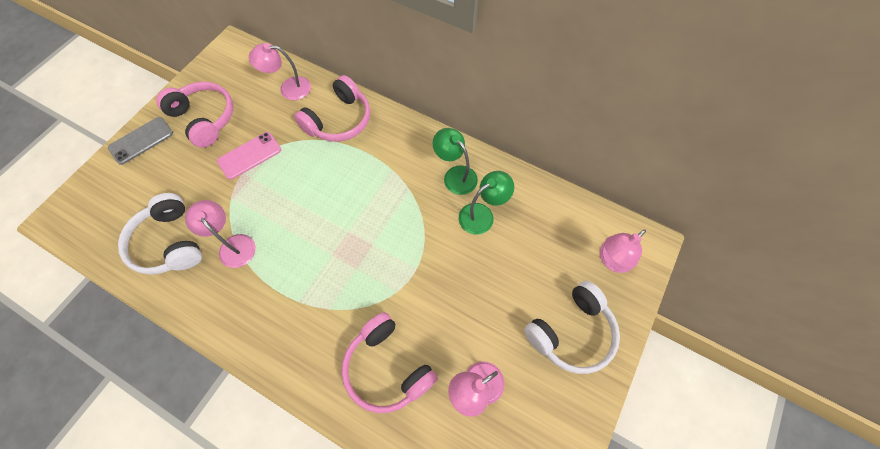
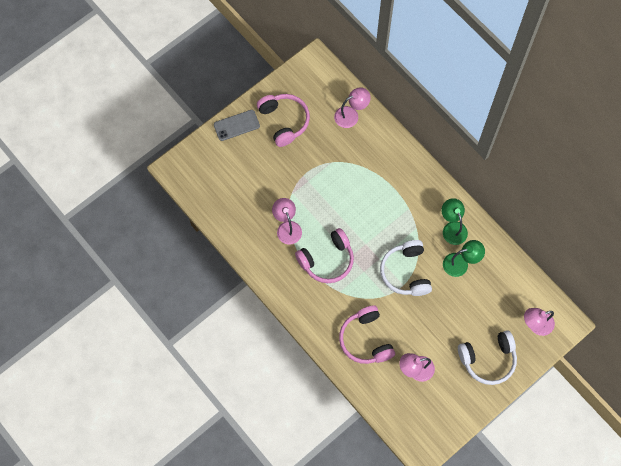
camera: 20 degrees right, 5 degrees up
white headphones [118,193,202,275] -> white headphones moved to [380,240,432,296]
pink phone [217,132,281,180] -> none
pink lamp [249,43,311,100] -> pink lamp turned 135 degrees clockwise [334,87,371,128]
pink headphones [294,75,370,142] -> pink headphones moved to [295,228,354,283]

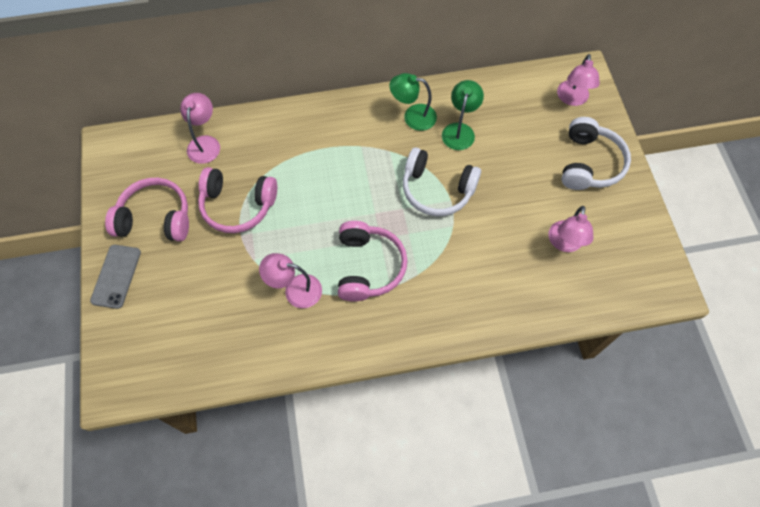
camera: 60 degrees left, 5 degrees down
pink headphones [339,305,395,364] -> pink headphones moved to [198,167,277,233]

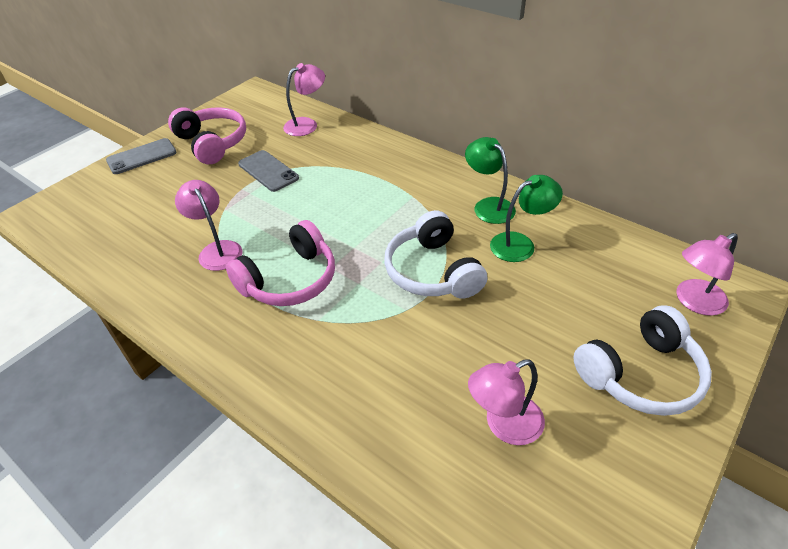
camera: 50 degrees right, 20 degrees down
pink headphones [198,167,277,233] -> grey phone [238,150,299,192]

